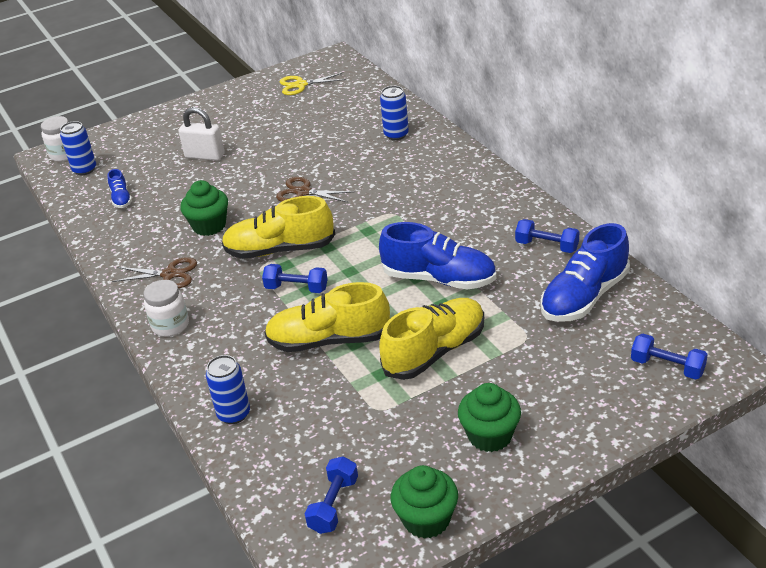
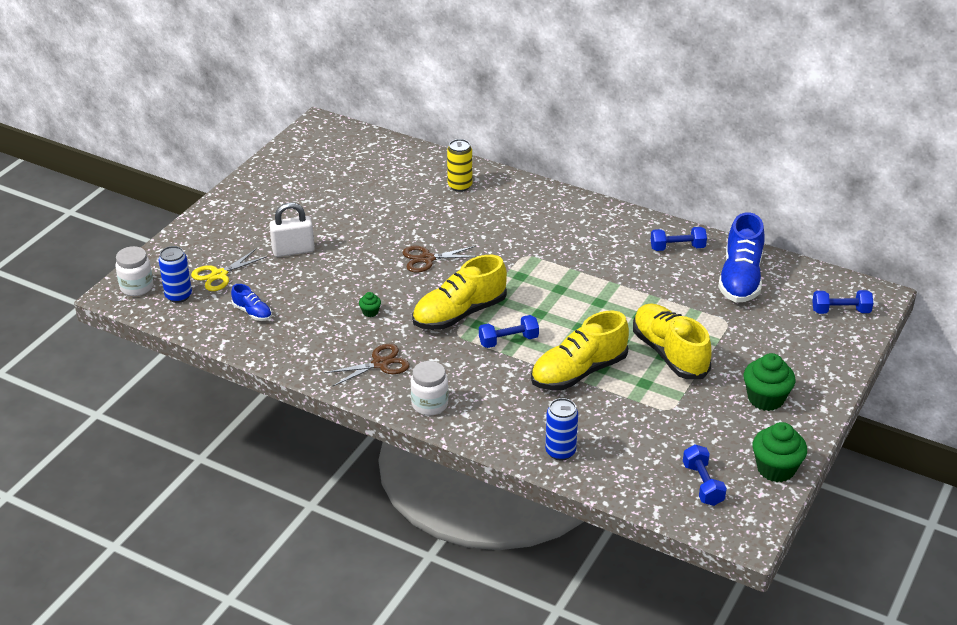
camera: 35 degrees left, 0 degrees up
green cupcake [180,180,228,236] -> green cupcake [359,292,381,317], size x0.47
yellow scissors [280,73,346,95] -> yellow scissors moved to [191,249,266,291]
blue shoe [379,222,496,290] -> none
yellow shoe [379,298,484,380] -> yellow shoe turned 45 degrees counterclockwise [633,304,712,379]
blue can [380,86,409,140] -> yellow can [447,139,472,192]

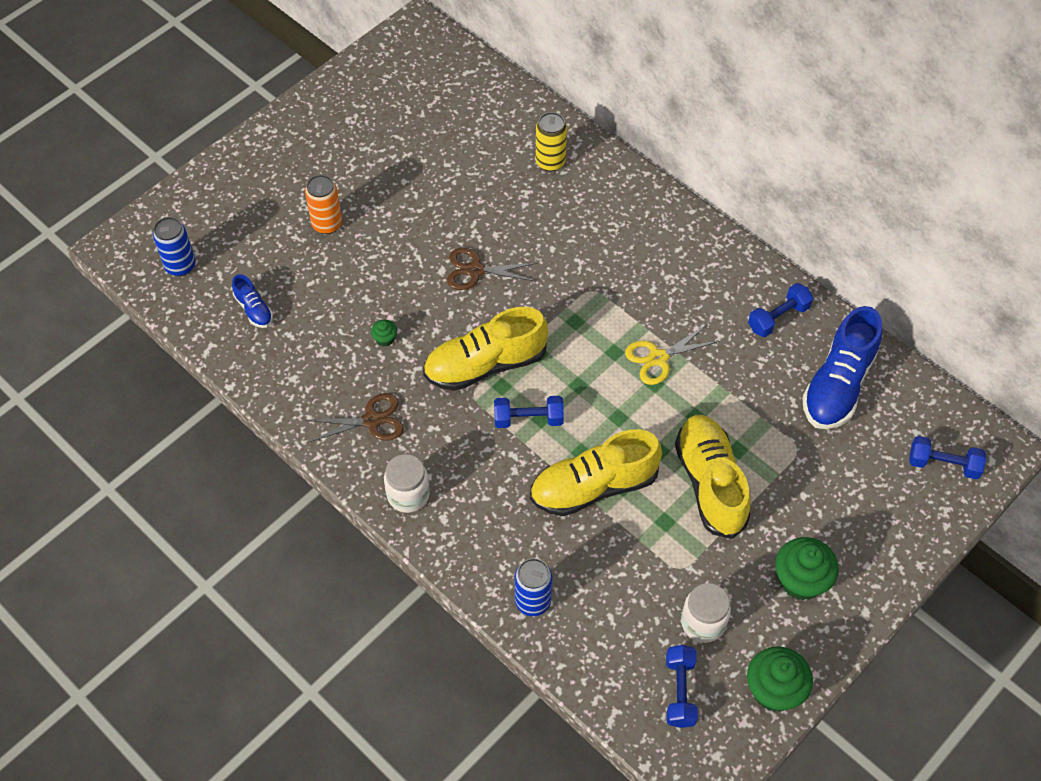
camera: 15 degrees right, 20 degrees up
white jar [115,246,153,296] -> white jar moved to [681,583,731,643]
yellow scissors [191,249,266,291] -> yellow scissors moved to [625,324,720,385]
white padlock [269,203,314,257] -> orange can [305,175,342,234]
blue dumbbell [651,227,707,251] -> blue dumbbell turned 45 degrees counterclockwise [748,283,813,337]

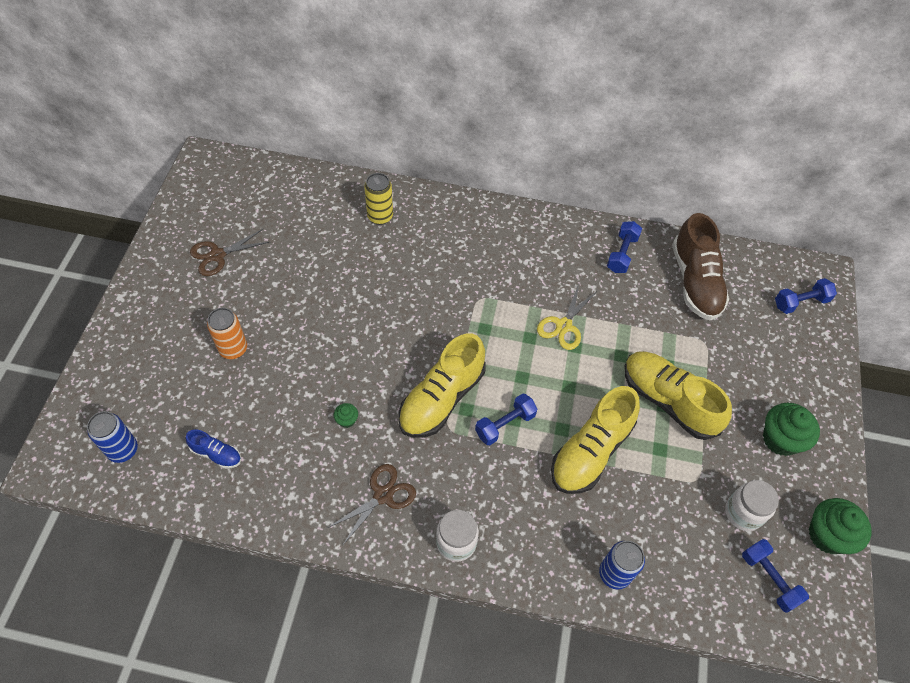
camera: 35 degrees left, 0 degrees up
brown scissors [447,248,537,290] -> brown scissors moved to [190,229,269,276]
blue shoe [802,306,882,429] -> brown shoe [672,213,729,320]

